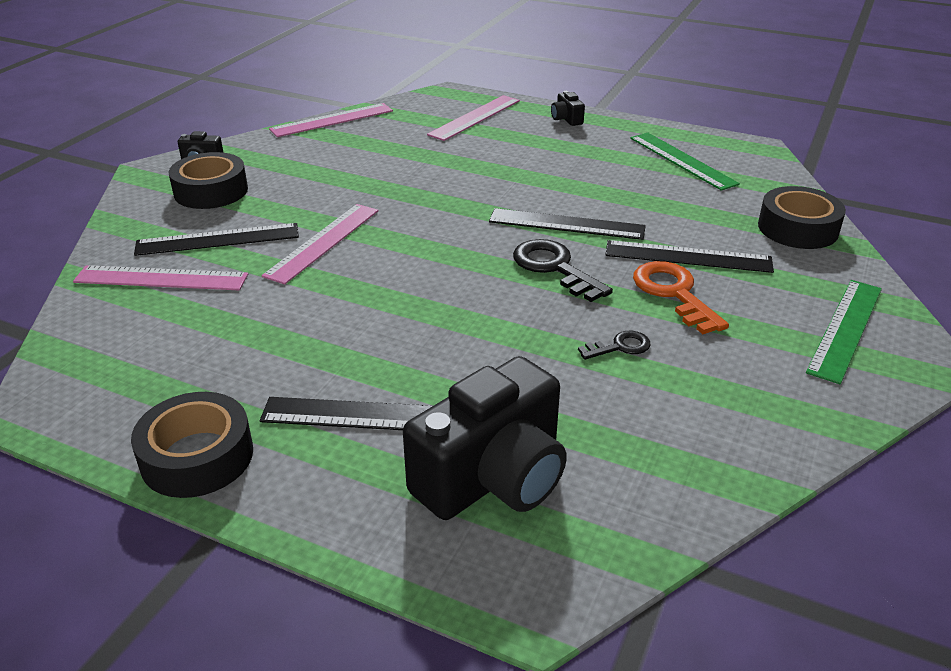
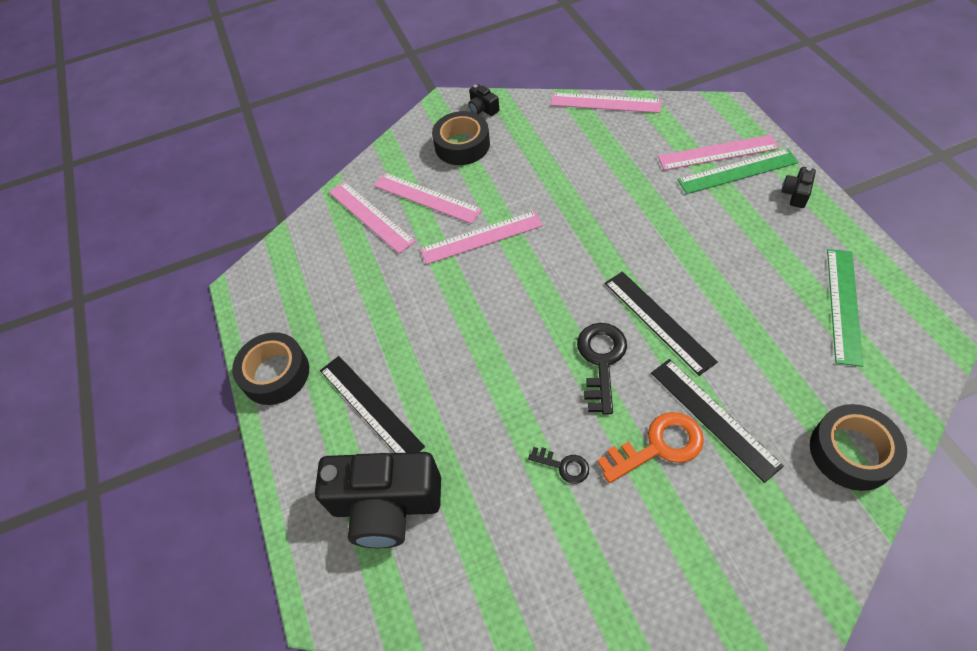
camera: 50 degrees right, 20 degrees up
black ruler [134,223,299,256] -> pink ruler [374,173,482,224]
orange key [633,261,729,334] -> orange key turned 45 degrees clockwise [597,412,704,483]
green ruler [806,280,882,384] -> green ruler moved to [678,149,799,194]

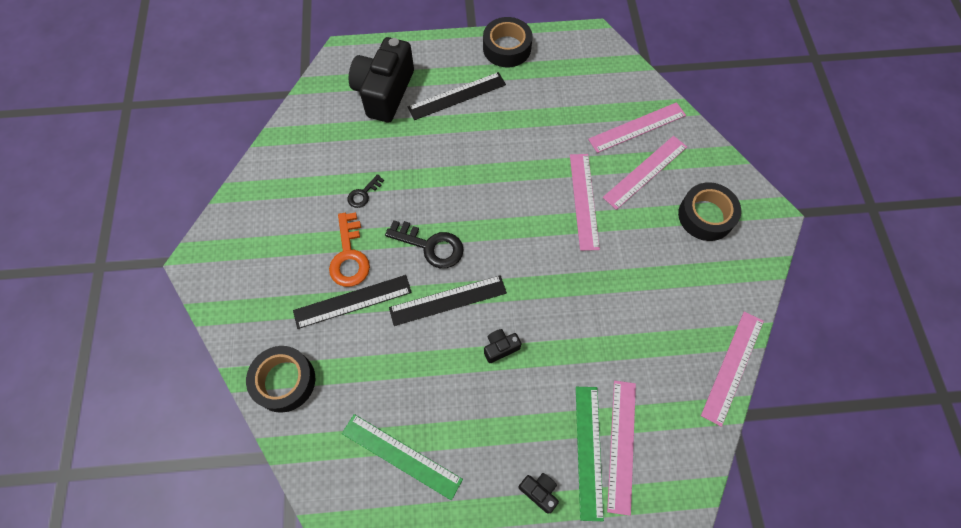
camera: 100 degrees right, 10 degrees up
black camera [468,84,500,116] -> black camera moved to [484,329,521,363]

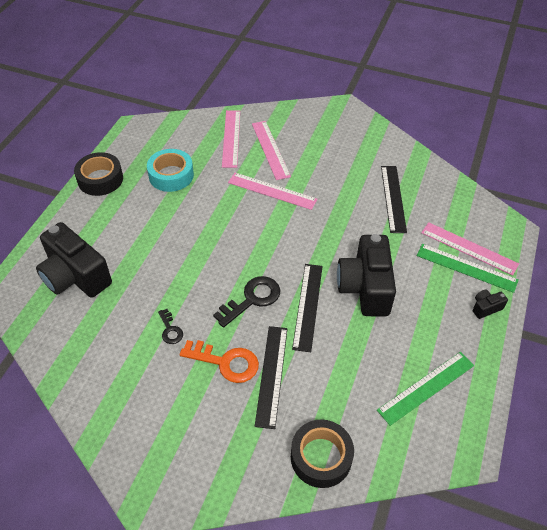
camera: 65 degrees left, 15 degrees down
black ruler [408,72,506,120] -> black ruler moved to [381,166,407,233]
black camera [484,329,521,363] -> black camera [337,234,396,316], size x2.40
black tape [678,182,741,241] -> none
pink ruler [701,311,764,427] -> none
none -> turquoise tape [147,149,194,192]

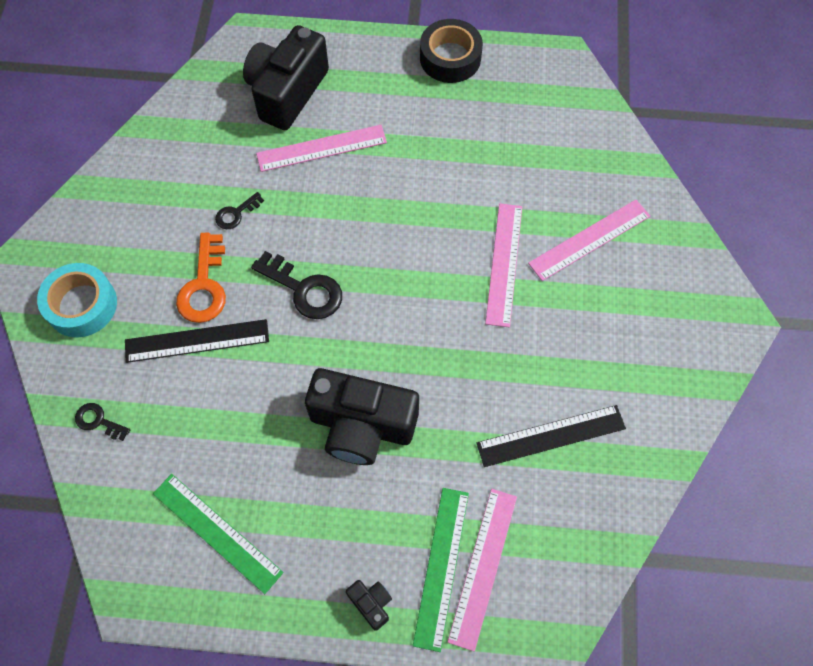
camera: 75 degrees right, 15 degrees up
turquoise tape [147,149,194,192] -> turquoise tape moved to [37,263,117,337]
pink ruler [222,110,240,168] -> pink ruler moved to [256,125,387,172]
black tape [291,419,354,488] -> black key [75,403,130,441]
black ruler [292,264,323,352] -> none
black camera [337,234,396,316] -> black camera turned 150 degrees counterclockwise [305,368,419,465]

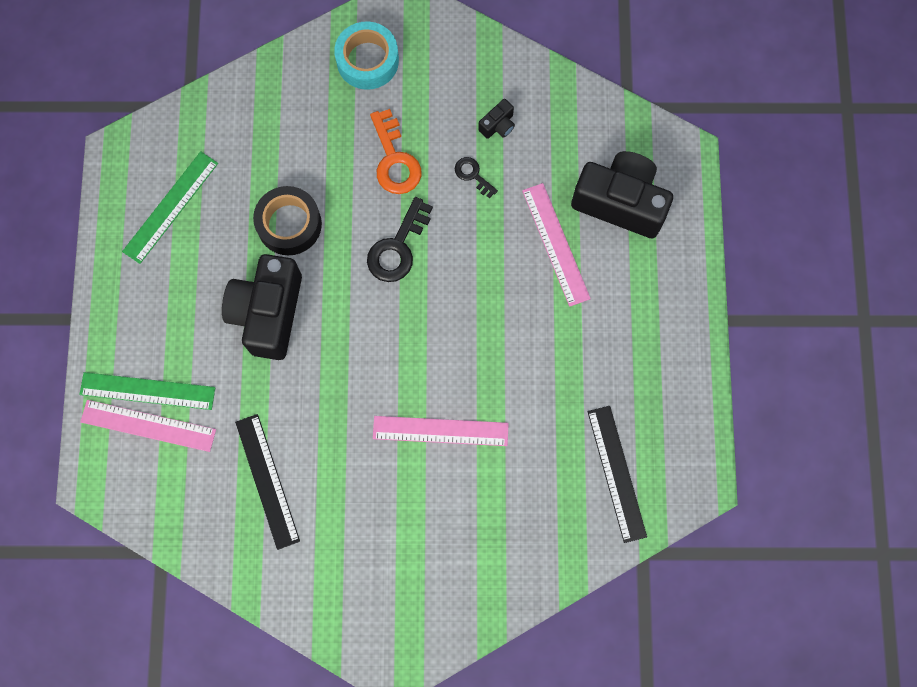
camera: 85 degrees right, 10 degrees up
black key [75,403,130,441] -> none
black ruler [125,319,269,363] -> black ruler moved to [587,406,647,543]
orange key [176,233,226,323] -> orange key turned 105 degrees counterclockwise [370,109,421,194]
black camera [346,580,392,631] -> black camera moved to [478,99,515,139]
black tape [420,19,483,83] -> black tape moved to [253,186,322,255]
pink ruler [528,200,650,281] -> none

